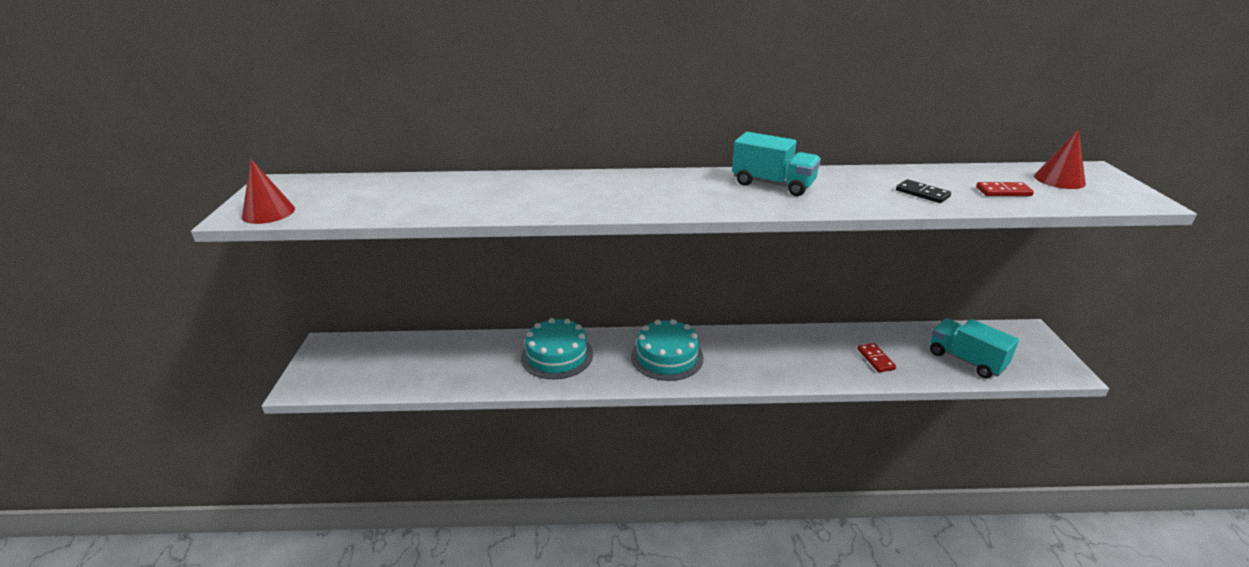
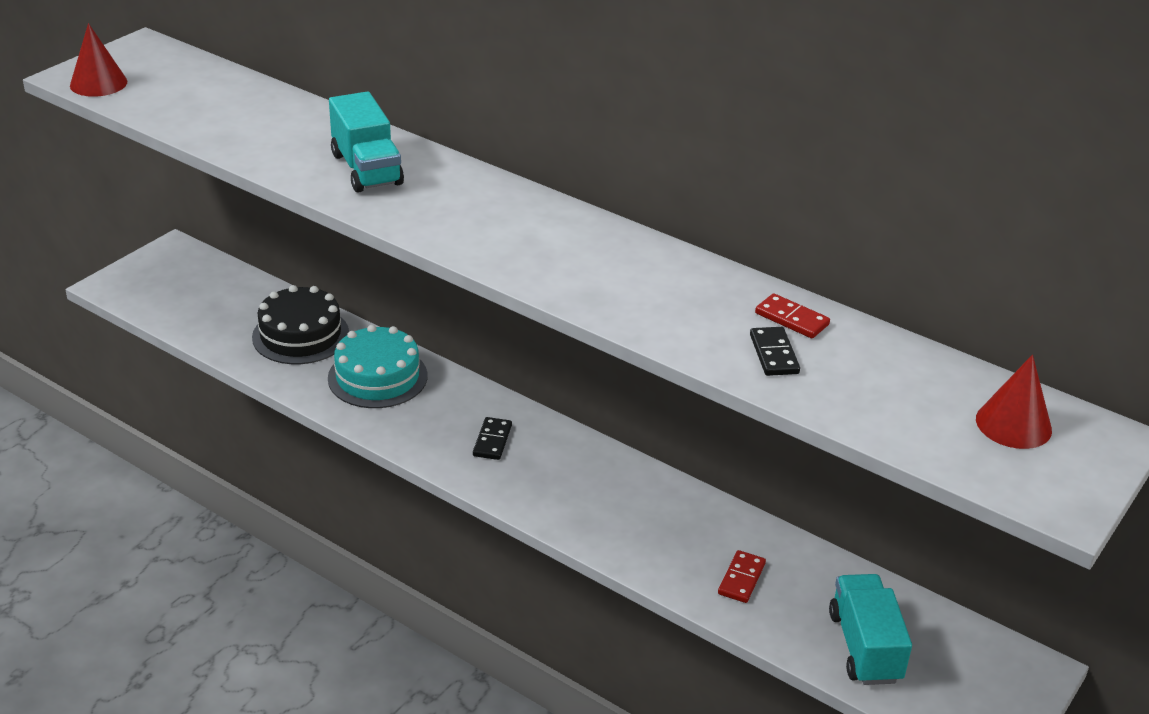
camera: 35 degrees right, 5 degrees up
turquoise cake [631,319,704,381] -> black domino [473,417,512,460]
turquoise truck [732,132,821,196] -> turquoise truck moved to [329,91,404,193]
red domino [976,182,1034,196] -> red domino moved to [755,293,830,338]
none -> black cake [252,285,349,364]

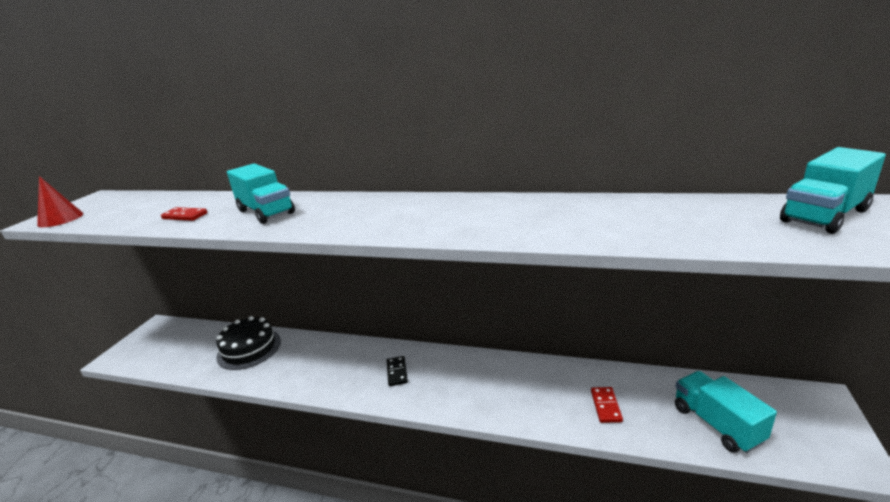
camera: 15 degrees left, 10 degrees down
turquoise cake [328,325,428,408] -> none
black domino [750,327,800,376] -> none
red domino [755,293,830,338] -> red domino moved to [161,207,207,221]
red cone [976,354,1052,449] -> turquoise truck [780,147,886,234]

